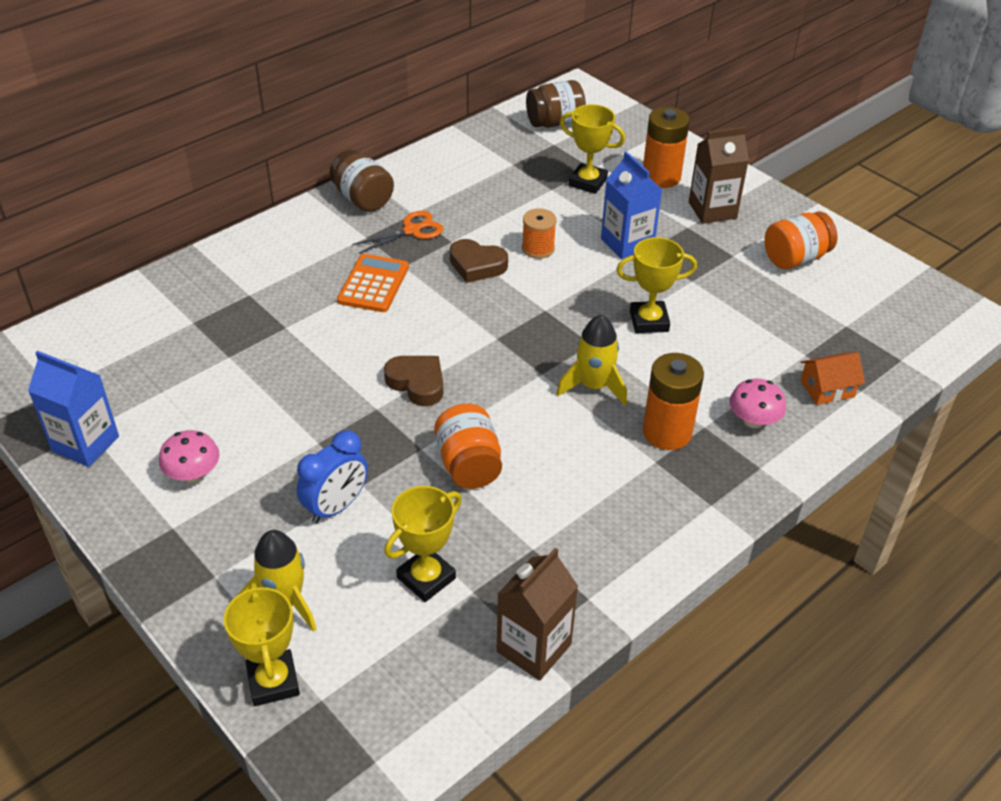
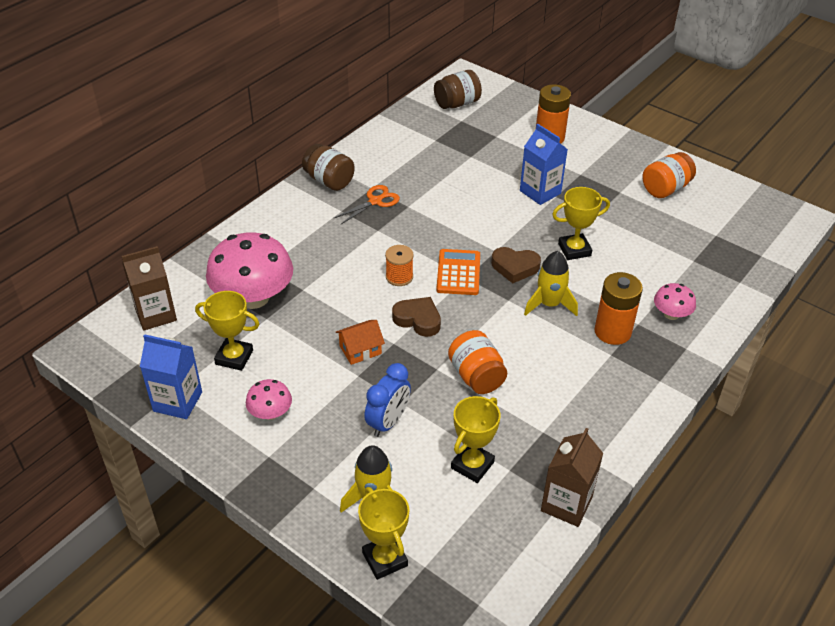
camera: 10 degrees left, 0 degrees up
orange calculator [337,254,409,312] -> orange calculator moved to [436,249,480,295]
brown heart [450,239,508,283] -> brown heart moved to [491,247,541,283]
orange spool [522,208,557,259] -> orange spool moved to [385,245,414,286]
yellow trophy [560,104,625,194] -> yellow trophy moved to [195,291,259,371]
brown carton [689,127,749,224] -> brown carton moved to [122,246,177,331]
orange house [800,352,865,405] -> orange house moved to [335,320,385,365]
none -> pink mushroom [206,232,293,309]

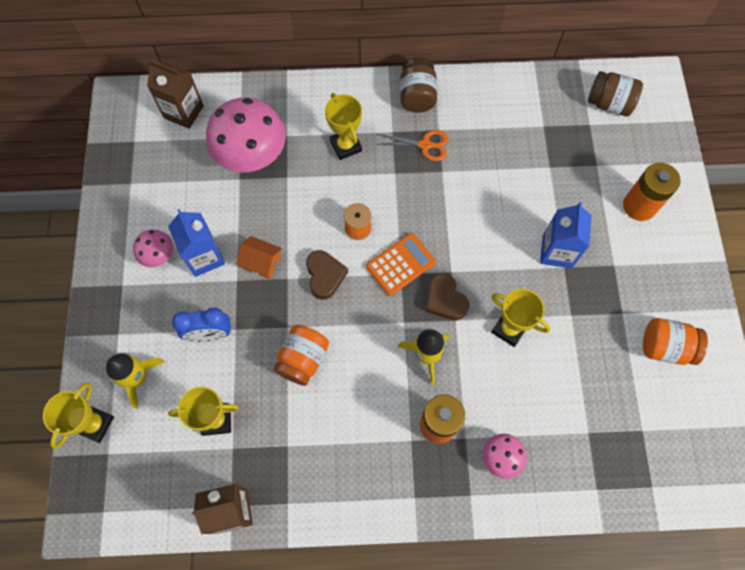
camera: 50 degrees right, 25 degrees up
blue carton [140,334,202,419] -> blue carton moved to [168,209,225,277]
yellow trophy [195,291,259,371] -> yellow trophy moved to [325,93,362,160]

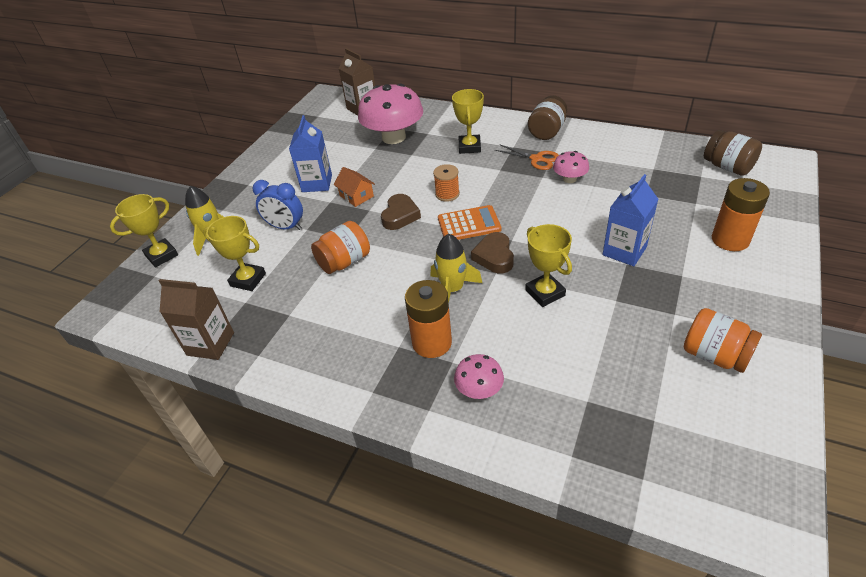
camera: 30 degrees right, 25 degrees down
pink mushroom [133,229,173,267] -> pink mushroom moved to [553,151,589,183]

